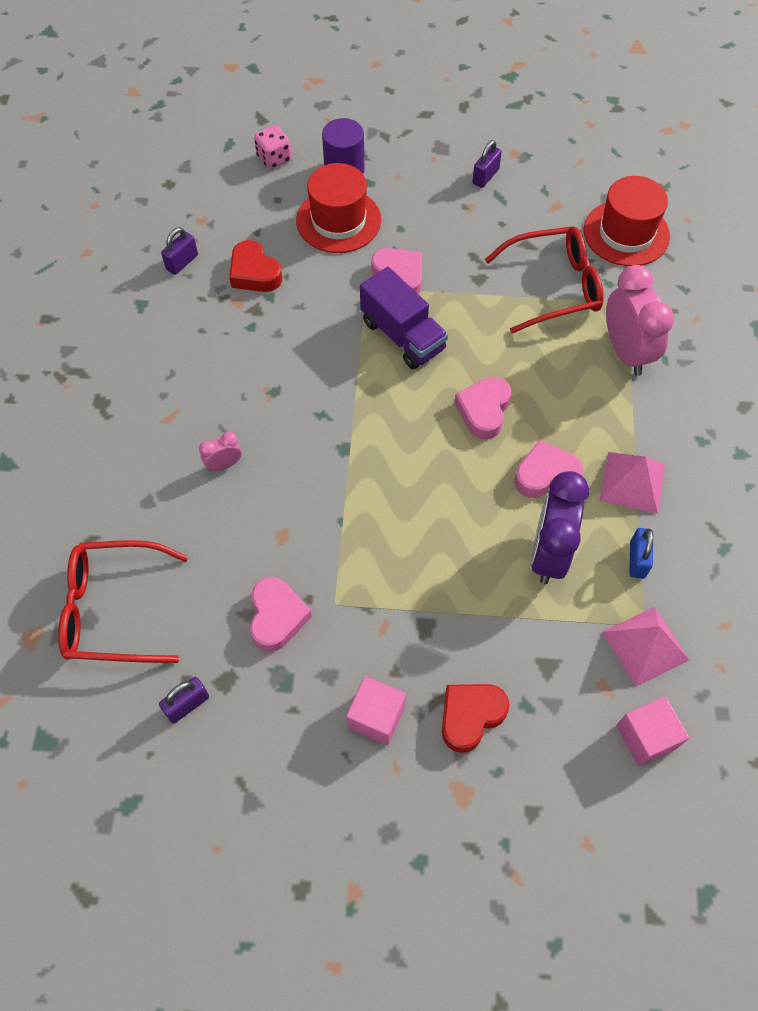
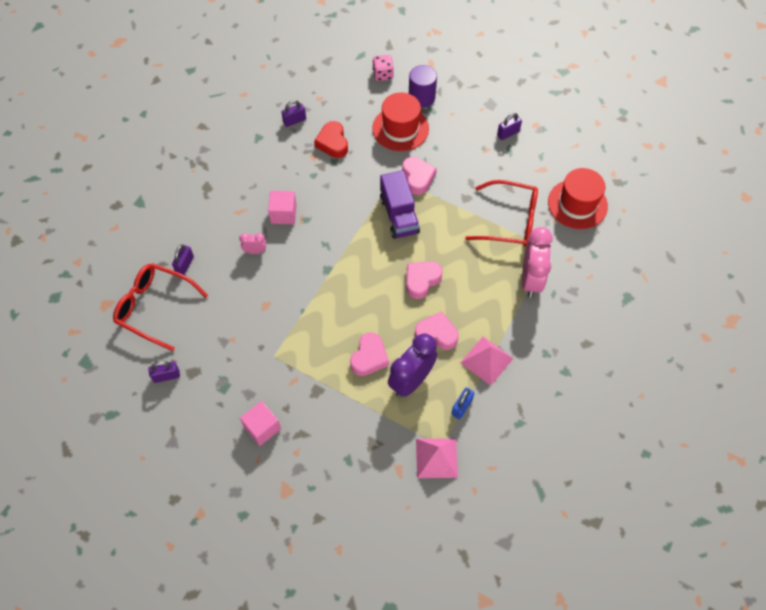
camera: 25 degrees right, 0 degrees up
pink heart [250,577,312,652] -> pink heart moved to [350,332,389,376]
red heart [442,684,510,753] -> none
pink cube [616,697,689,766] -> pink cube moved to [268,191,297,224]
none -> purple padlock [172,245,194,275]

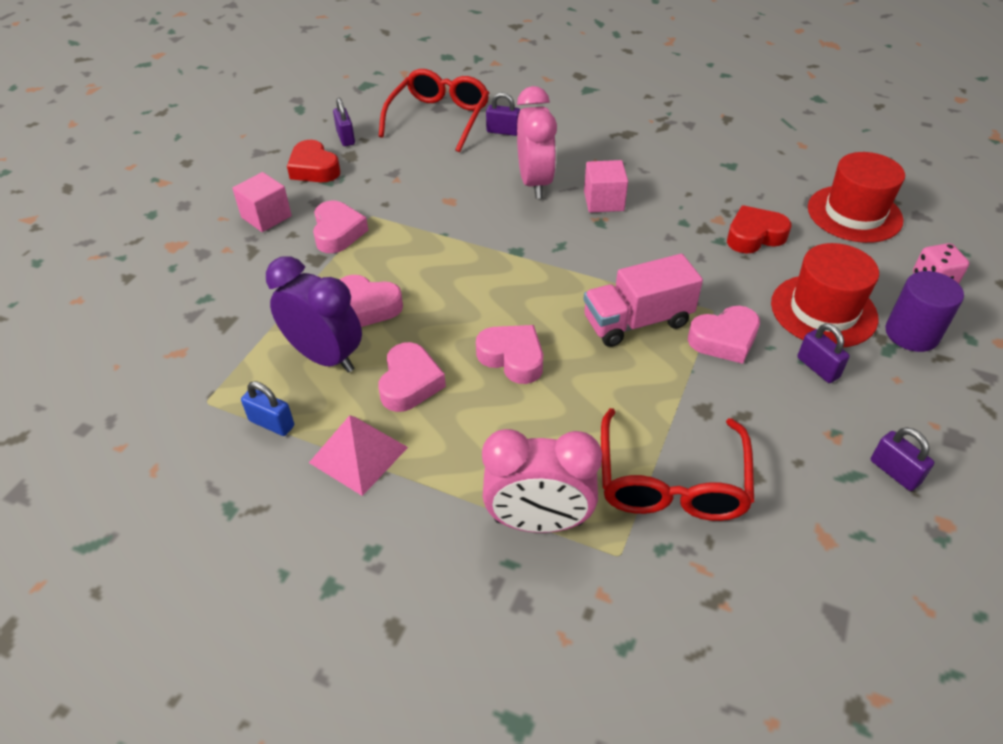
camera: 85 degrees right, 15 degrees down
pink clock [239,233,266,254] -> pink clock [517,86,557,199], size x2.11
purple padlock [281,100,306,127] -> purple padlock moved to [797,323,850,383]
purple truck [380,170,420,239] -> pink truck [584,254,703,347]
pink pyramid [416,438,458,478] -> none
red hat [548,168,608,229] -> red hat moved to [808,152,905,243]
none -> red heart [287,140,340,182]
none -> pink heart [313,200,368,253]

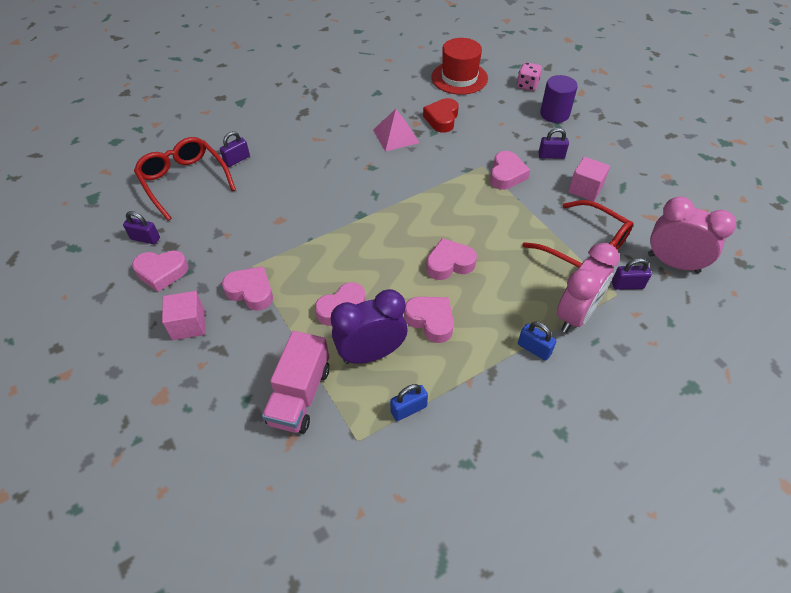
camera: 55 degrees left, 5 degrees up
red heart [287,140,340,182] -> pink heart [132,250,188,292]
pink pyramid [309,415,408,496] -> pink pyramid moved to [373,109,419,152]
pink clock [517,86,557,199] -> pink clock moved to [648,197,736,273]
pink cube [584,160,628,213] -> pink cube moved to [568,157,610,202]
pink truck [584,254,703,347] -> pink truck moved to [262,331,330,433]
red hat [771,243,879,347] -> none
purple padlock [871,427,934,491] -> purple padlock moved to [612,258,652,290]
none -> blue padlock [518,322,556,361]

